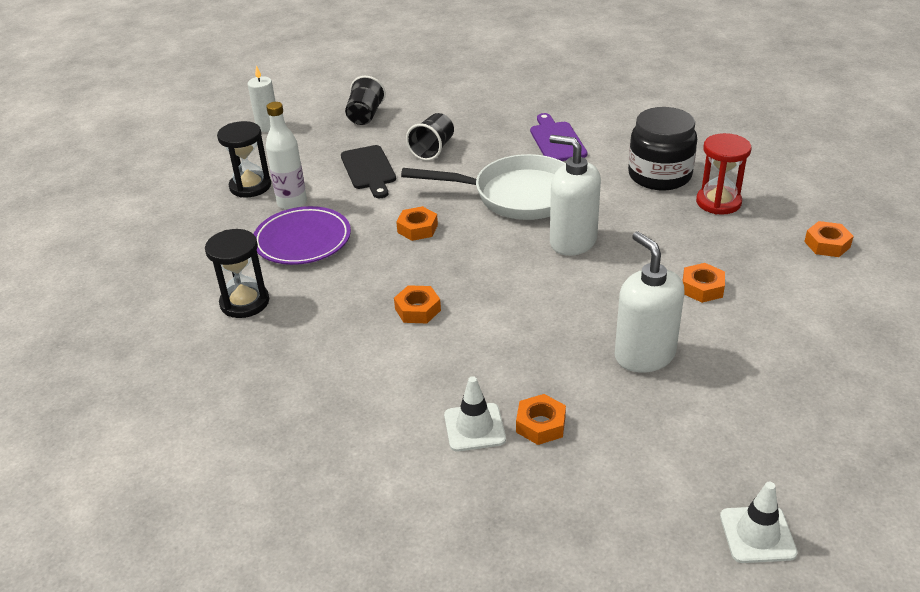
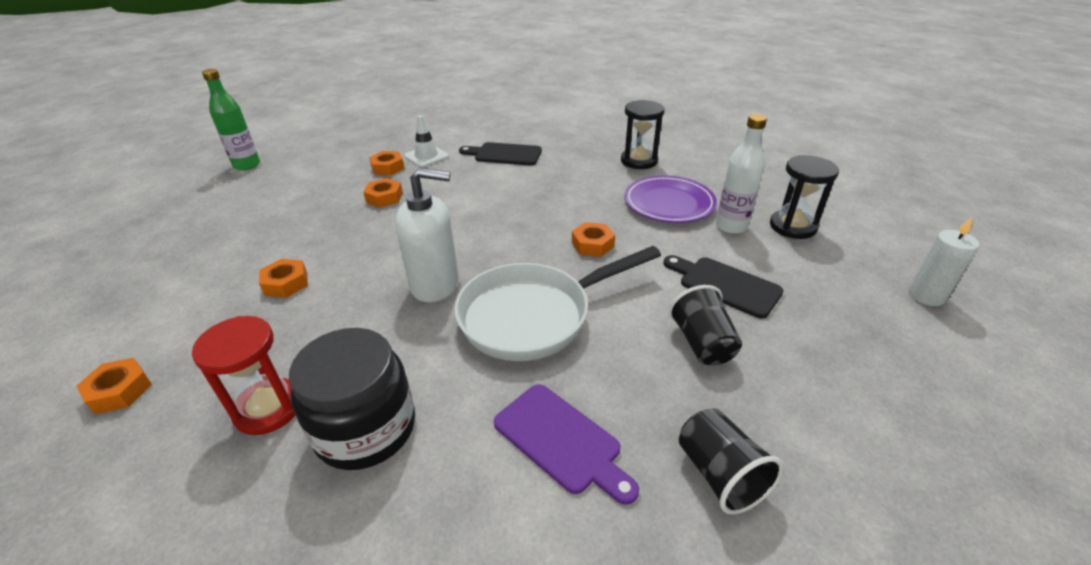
camera: 145 degrees right, 0 degrees up
black cup [345,76,386,125] -> black cup moved to [679,408,784,514]
orange nut [394,285,441,323] -> orange nut moved to [363,178,403,208]
white soap dispenser [615,232,684,373] -> none
white traffic cone [720,482,798,563] -> green bottle [202,69,260,171]
none -> black cutting board [459,142,542,165]

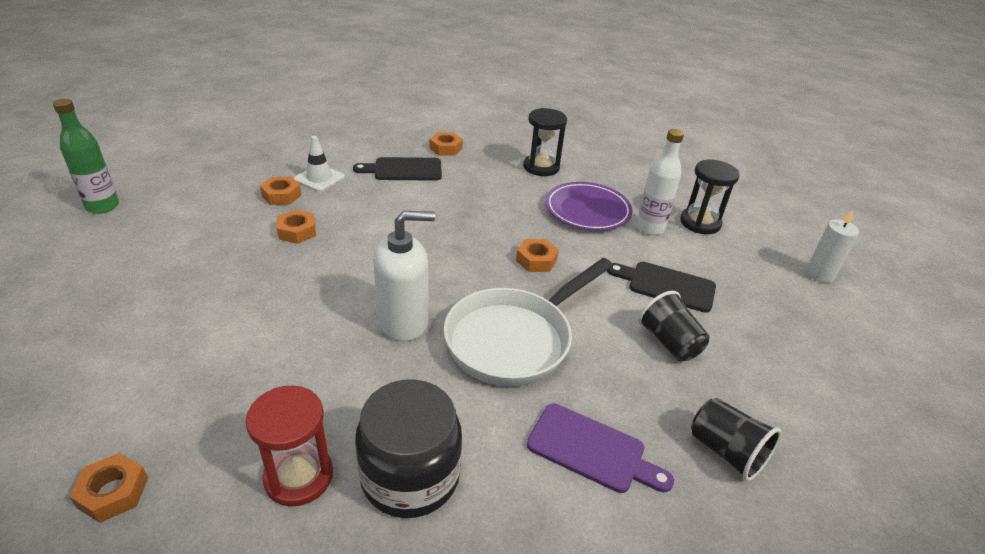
camera: 20 degrees left, 0 degrees up
orange nut [259,259,308,298] -> orange nut moved to [430,132,463,156]

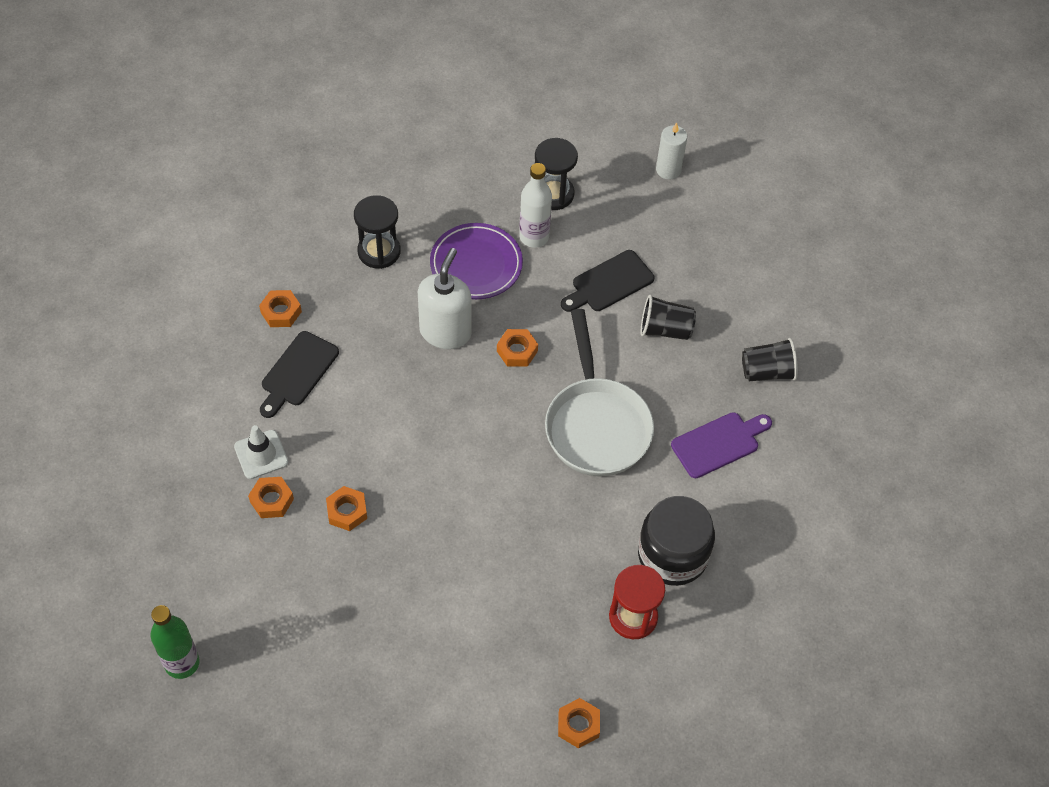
camera: 55 degrees left, 20 degrees up
white soap dispenser [373,211,435,341] -> white soap dispenser moved to [418,248,472,349]

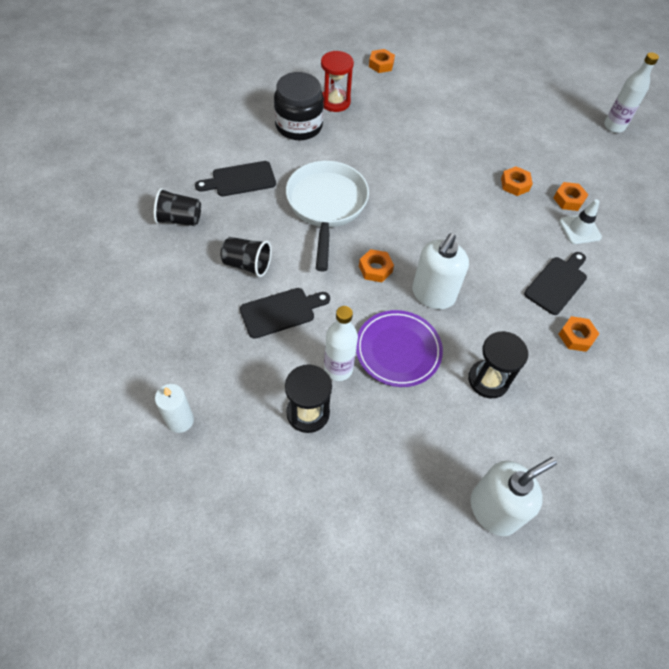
camera: 170 degrees left, 0 degrees up
green bottle [150,605,200,679] -> white bottle [604,52,659,133]
purple cutting board [671,412,772,478] -> black cutting board [195,161,276,196]
none -> white soap dispenser [471,457,557,536]

